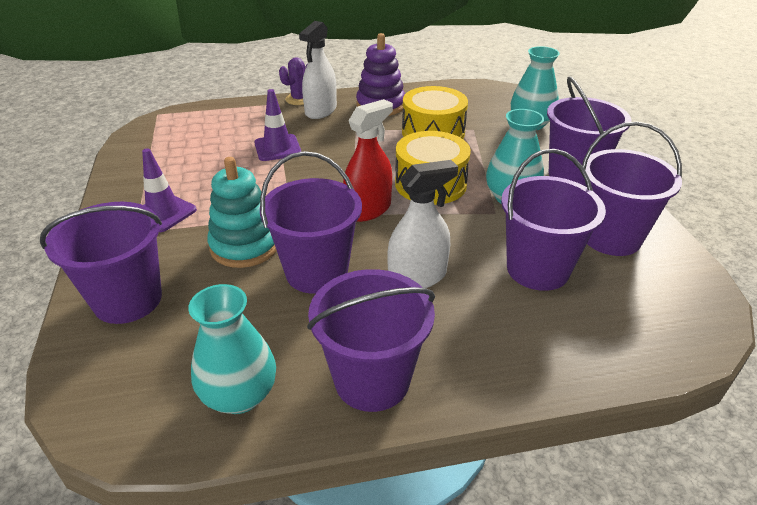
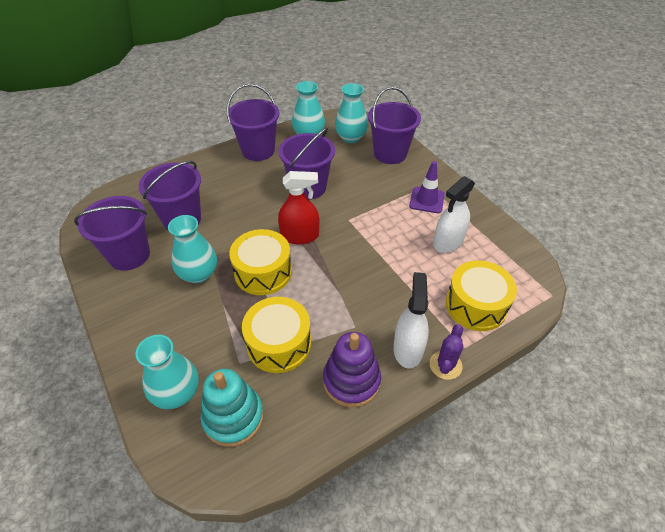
camera: 160 degrees right, 10 degrees up
turquoise stacking toy [207,157,277,268] -> turquoise stacking toy moved to [201,369,264,447]
purple traffic cone [254,89,301,161] -> none
red spray bottle [343,99,393,222] -> red spray bottle turned 120 degrees counterclockwise [278,171,319,244]
white spray bottle [387,160,458,288] -> white spray bottle moved to [433,176,475,253]
purple bucket [547,76,631,186] -> none
none -> turquoise vase [335,83,368,143]
none -> yellow drum [446,260,517,331]

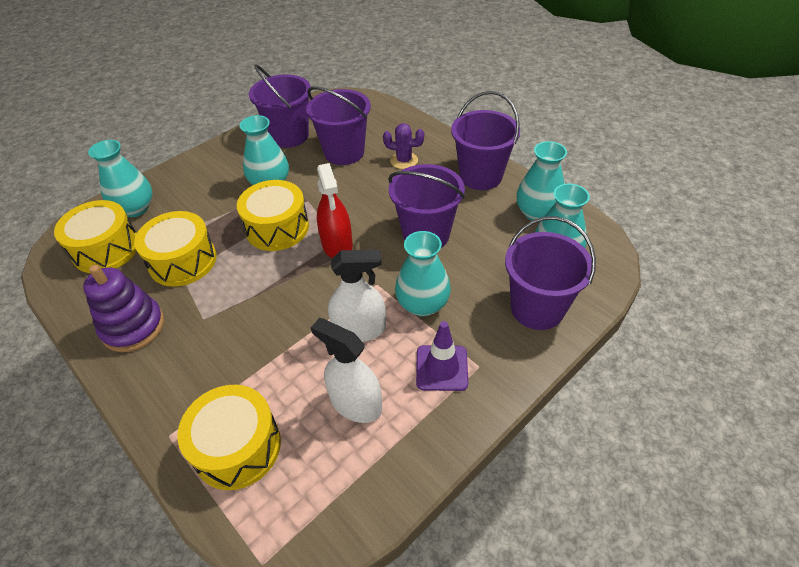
camera: 80 degrees right, 0 degrees up
turquoise stacking toy [201,369,264,447] -> yellow drum [54,200,137,273]
white spray bottle [393,272,429,369] -> white spray bottle moved to [328,250,386,342]
purple cactus [430,324,463,380] -> purple cactus moved to [383,123,424,169]
none -> turquoise vase [395,231,451,316]

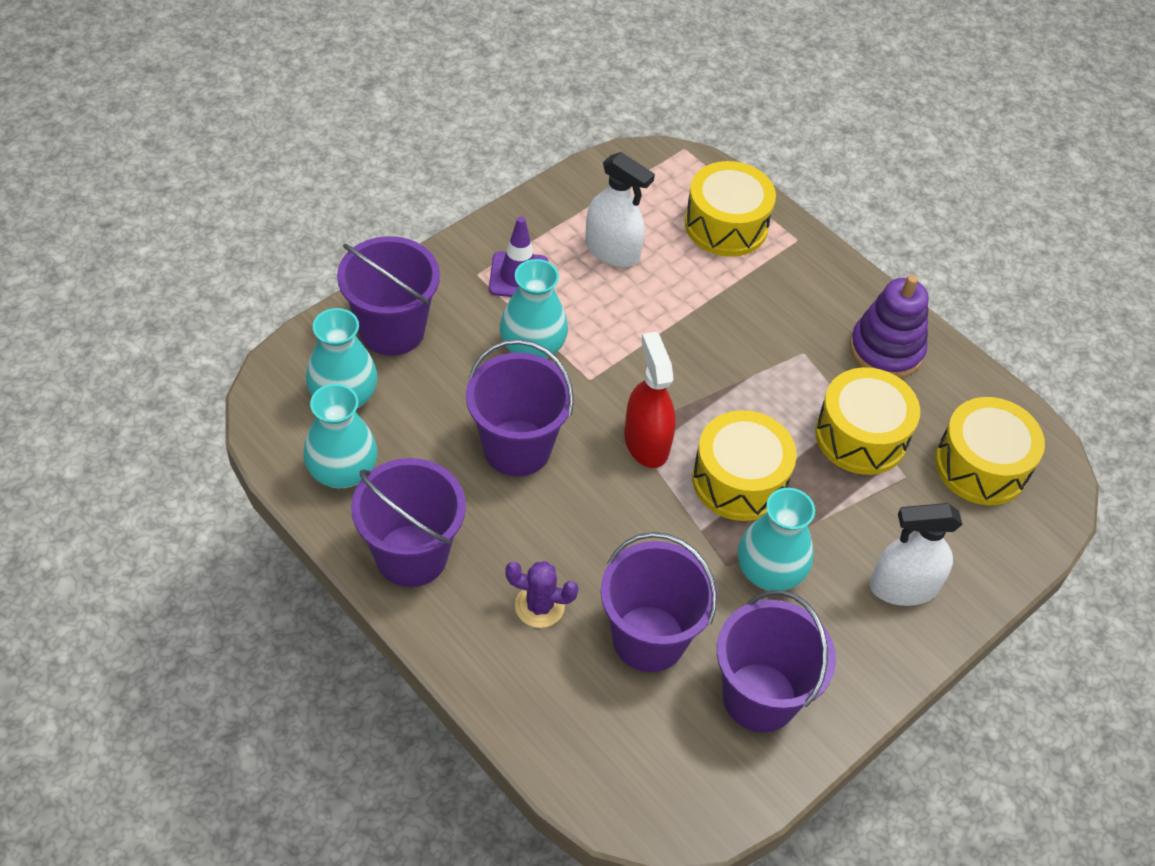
camera: 175 degrees right, 5 degrees up
turquoise vase [88,140,152,217] -> none
white spray bottle [328,250,386,342] -> white spray bottle moved to [870,503,962,606]

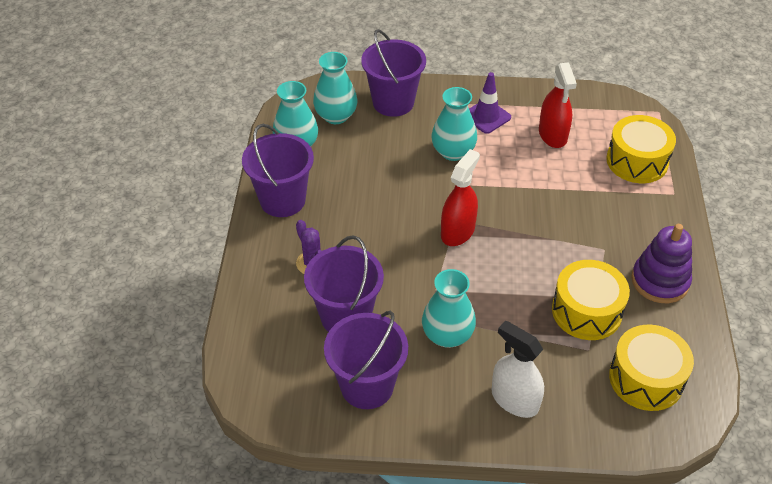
camera: 50 degrees right, 5 degrees down
purple bucket [466,339,574,476] -> none
white spray bottle [585,152,655,267] -> red spray bottle [539,62,577,148]
yellow drum [692,410,797,521] -> none

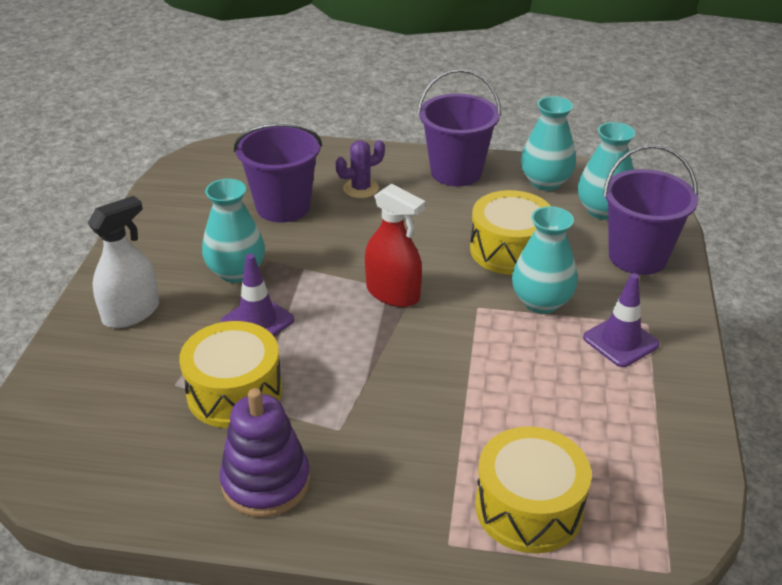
camera: 95 degrees right, 10 degrees down
purple bucket [324,311,408,409] -> none
red spray bottle [539,62,577,148] -> none
yellow drum [609,325,694,411] -> yellow drum moved to [470,190,551,275]
none -> purple traffic cone [221,254,294,336]

